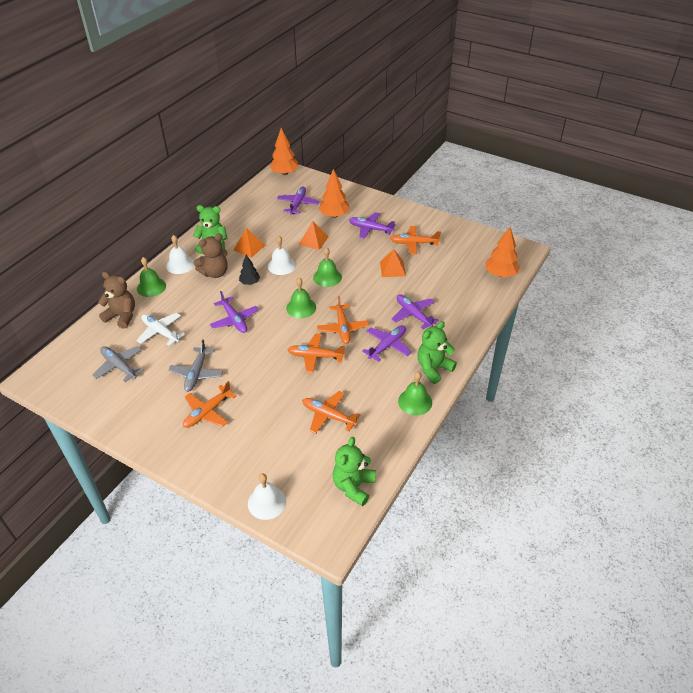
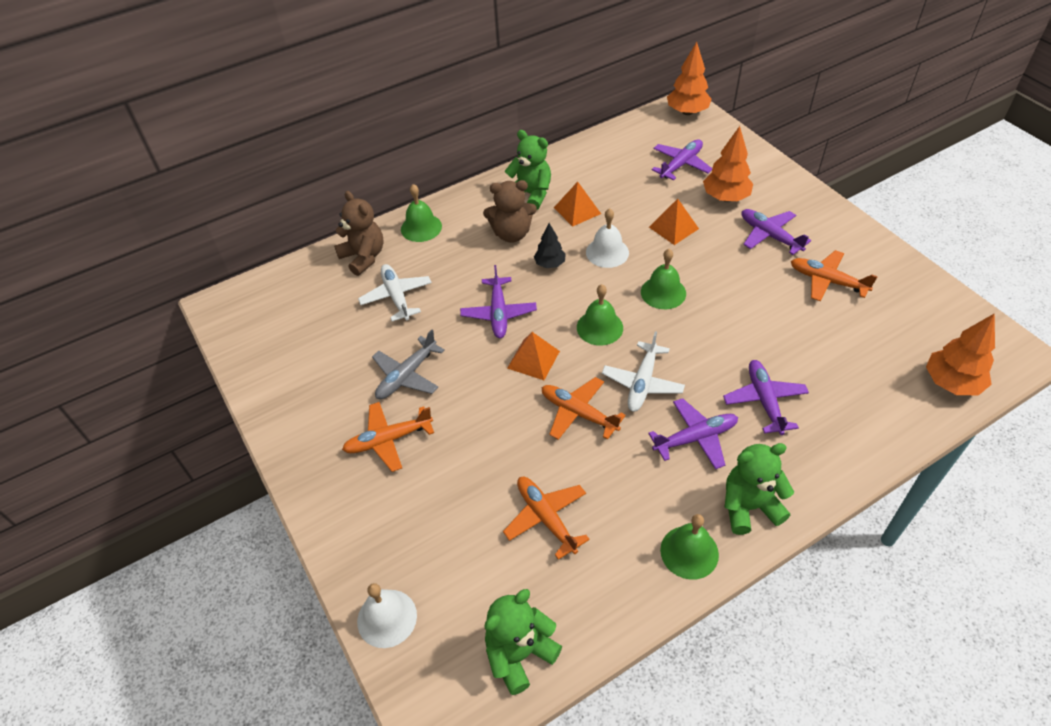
camera: 30 degrees right, 5 degrees up
grey plane [92,346,143,382] -> none
white bell [166,235,194,274] -> none
orange plane [317,296,369,344] -> white plane [602,331,685,412]
orange pyramid [380,249,406,277] -> orange pyramid moved to [507,332,560,380]

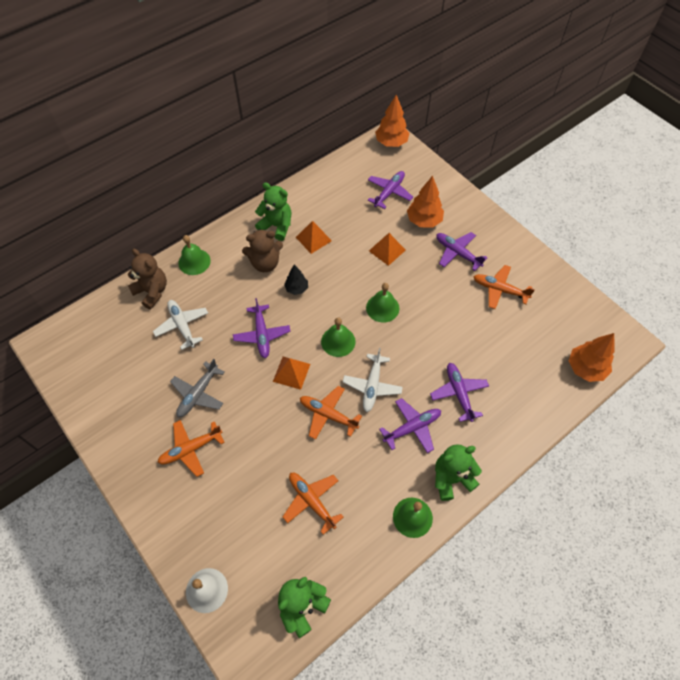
camera: 10 degrees left, 10 degrees up
white bell [586,208,629,268] -> none

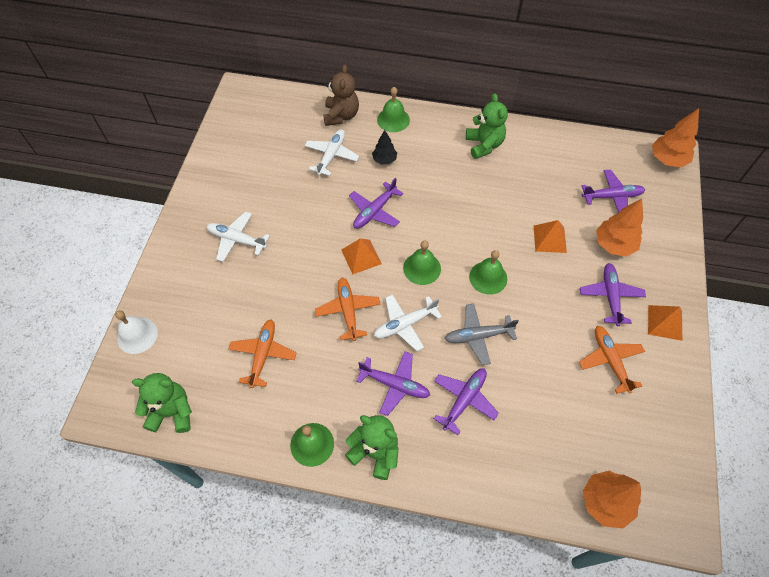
camera: 50 degrees right, 0 degrees up
orange plane [157,420,225,477] -> white plane [207,211,270,262]
grey plane [170,359,225,417] -> grey plane moved to [445,304,519,365]
brown teddy bear [242,229,283,272] -> none
black tree [284,265,308,295] -> black tree moved to [372,130,397,164]
orange pyramid [296,221,332,254] -> orange pyramid moved to [648,305,682,341]

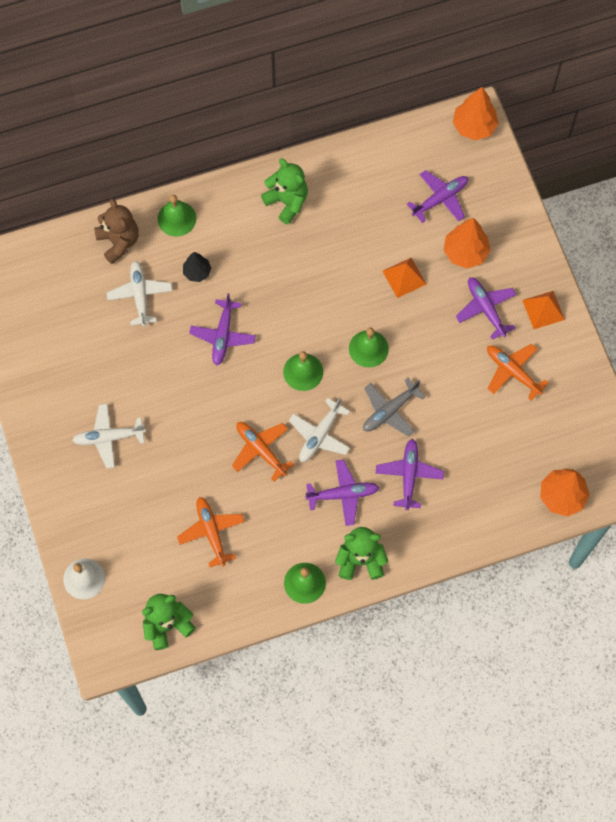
camera: 30 degrees left, 10 degrees up
orange pyramid [341,238,382,275] -> none

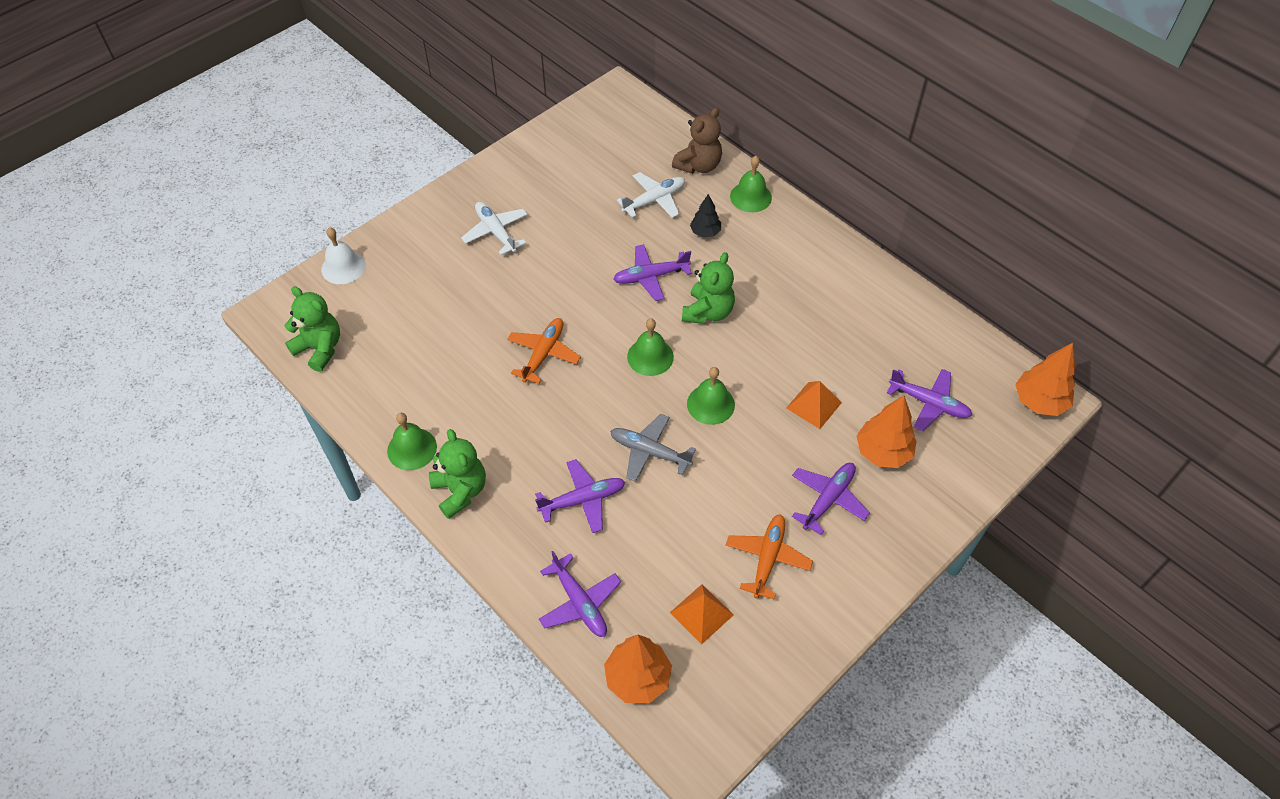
camera: 65 degrees right, 15 degrees down
orange plane [177,497,245,567] -> none
green teddy bear [261,159,308,225] -> green teddy bear moved to [682,252,735,324]
white plane [289,398,350,462] -> none
purple plane [305,460,380,526] -> purple plane moved to [539,551,621,637]
orange pyramid [522,291,565,329] -> orange pyramid moved to [670,584,734,645]

